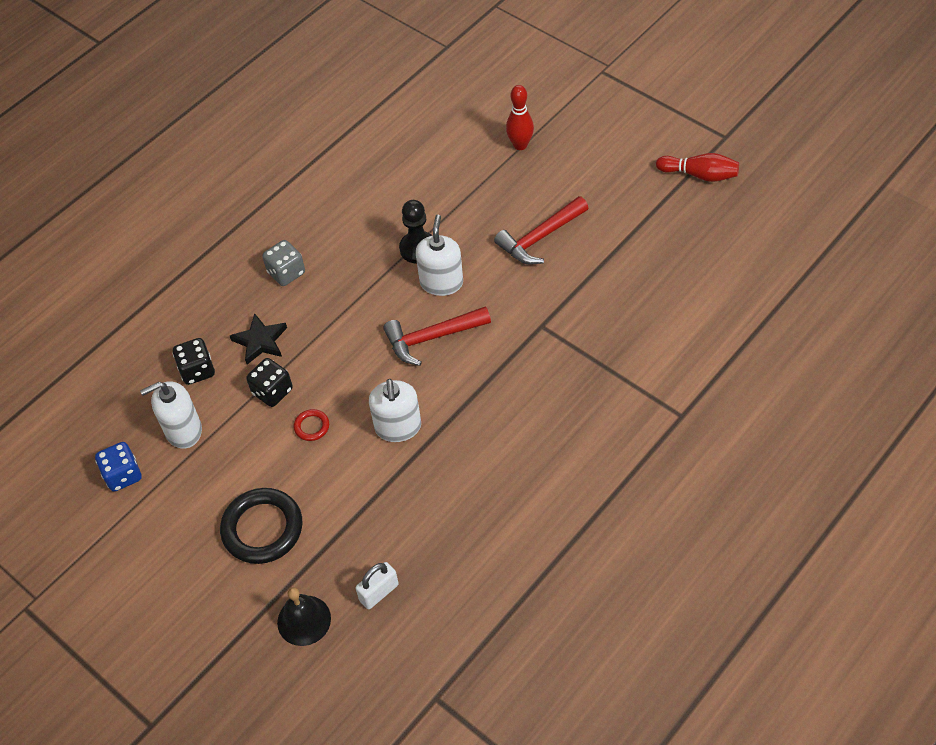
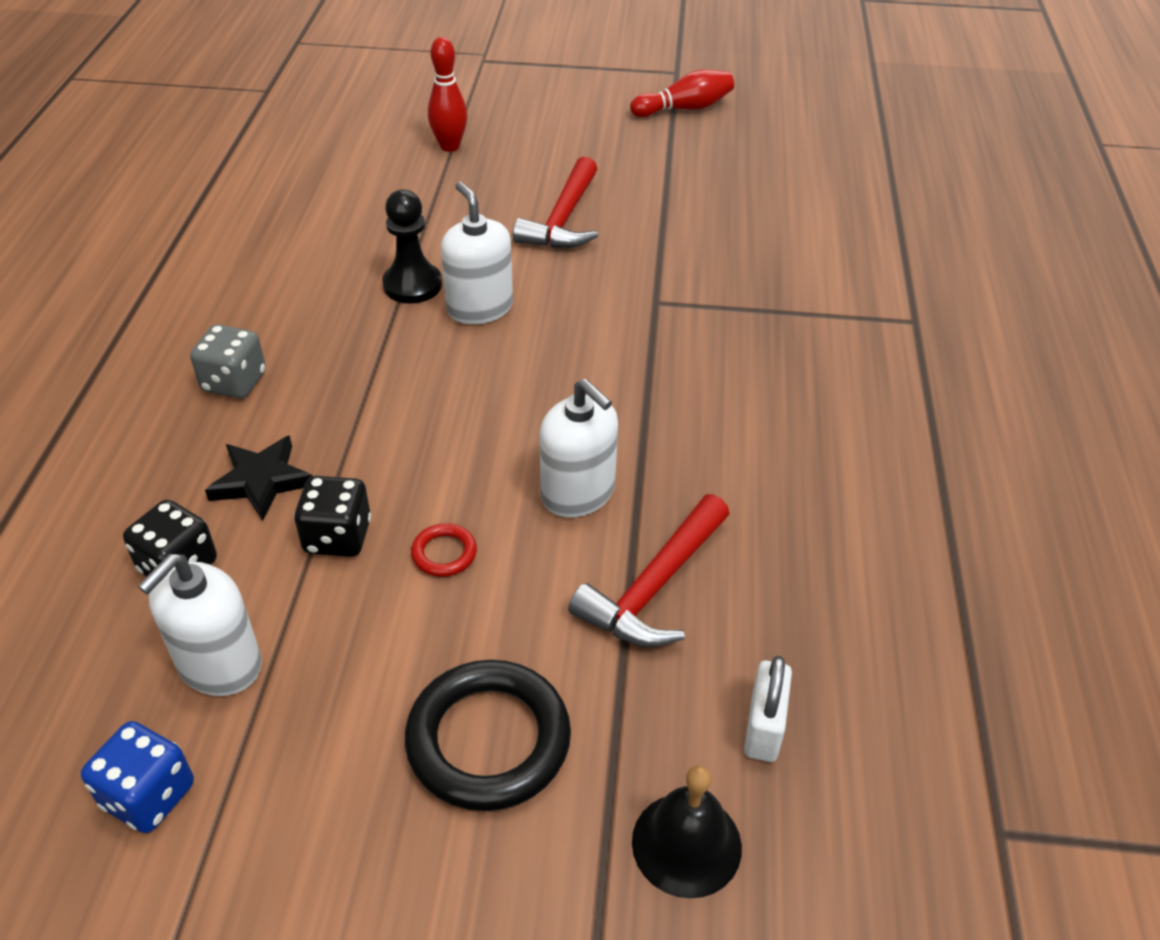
camera: 40 degrees left, 10 degrees down
red hammer [383,306,491,366] -> red hammer moved to [568,494,729,647]

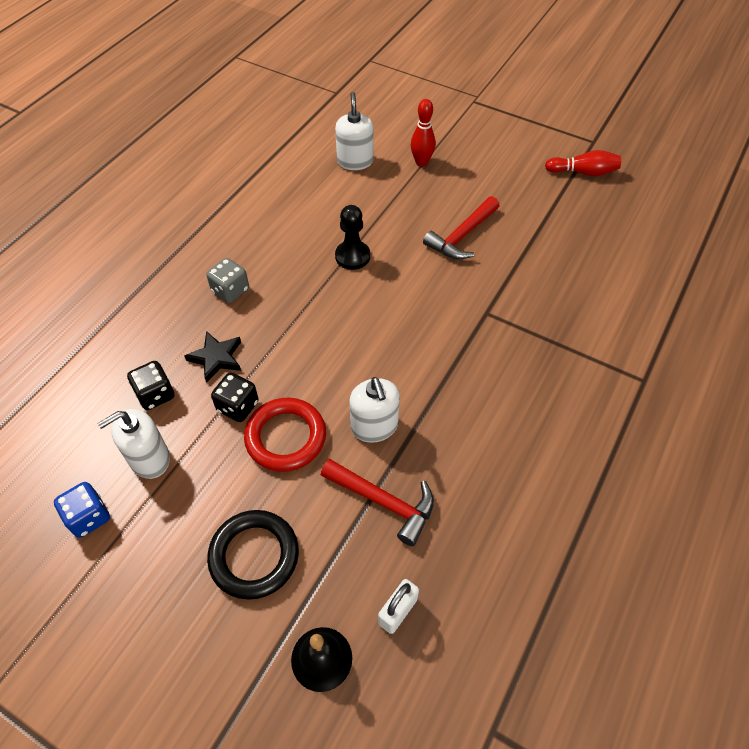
camera: 25 degrees right, 10 degrees up
red ring [411,523,477,577] -> red ring [244,398,326,472], size x2.19
white soap dispenser [441,182,513,324] -> white soap dispenser moved to [335,92,373,170]
red hammer [568,494,729,647] -> red hammer turned 120 degrees counterclockwise [321,459,434,546]

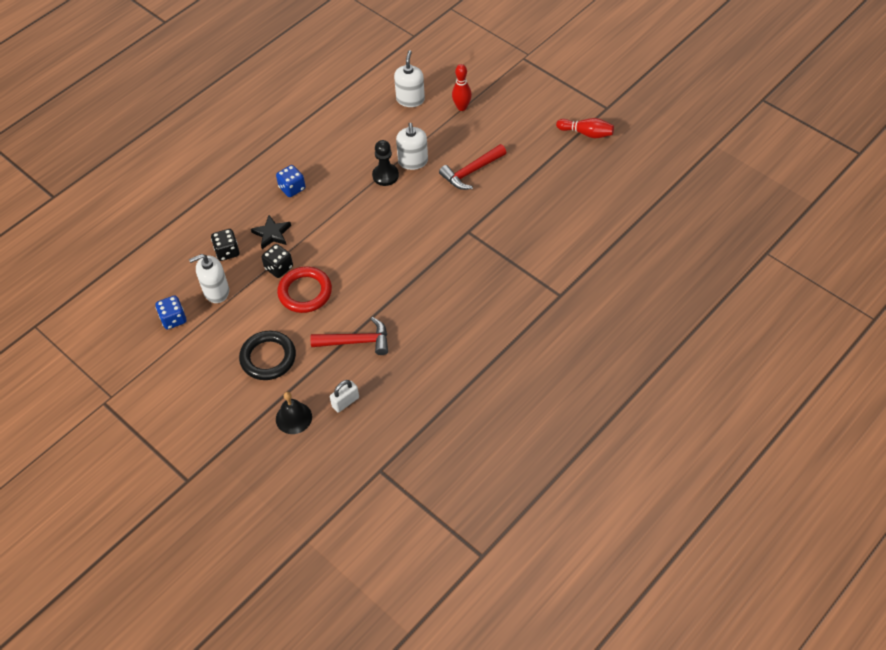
camera: 15 degrees right, 0 degrees up
grey dice [206,258,249,303] -> blue dice [276,165,306,197]
red hammer [321,459,434,546] -> red hammer turned 45 degrees counterclockwise [310,317,388,355]
white soap dispenser [349,377,400,443] -> white soap dispenser moved to [396,123,428,170]

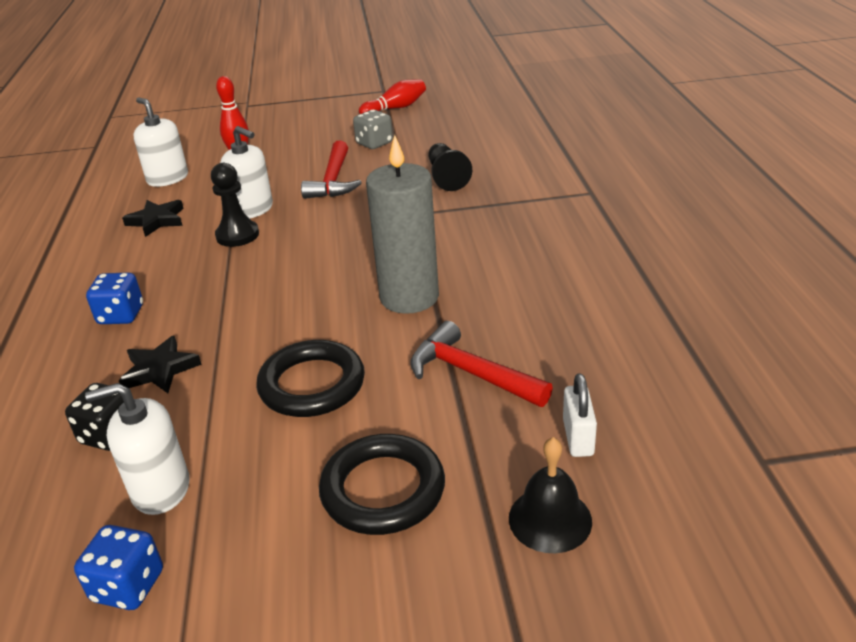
camera: 50 degrees left, 20 degrees down
white soap dispenser [189,254,229,303] -> white soap dispenser turned 60 degrees clockwise [85,383,190,515]
black dice [261,244,293,278] -> none
red ring [277,266,332,313] -> black ring [256,340,365,417]
red hammer [310,317,388,355] -> red hammer turned 90 degrees counterclockwise [411,321,553,407]
none -> black star [122,200,184,237]
none -> grey dice [353,110,393,149]
none -> grey candle [366,135,439,314]
none -> black pawn [428,143,472,191]

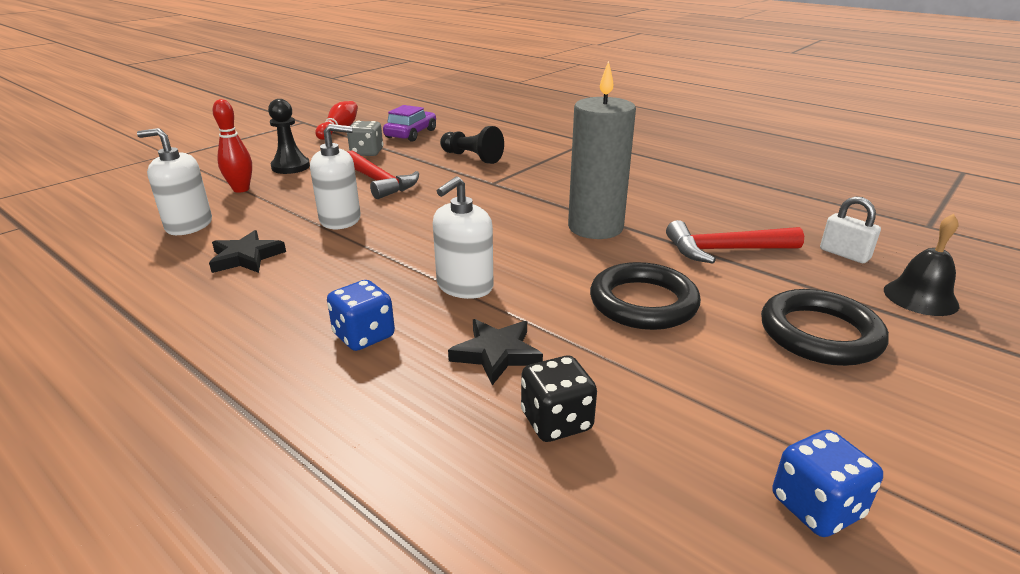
camera: 45 degrees left, 5 degrees down
white soap dispenser [85,383,190,515] -> white soap dispenser moved to [433,176,493,299]
black pawn [211,163,259,247] -> black pawn moved to [268,99,310,174]
none -> purple car [383,105,436,142]

